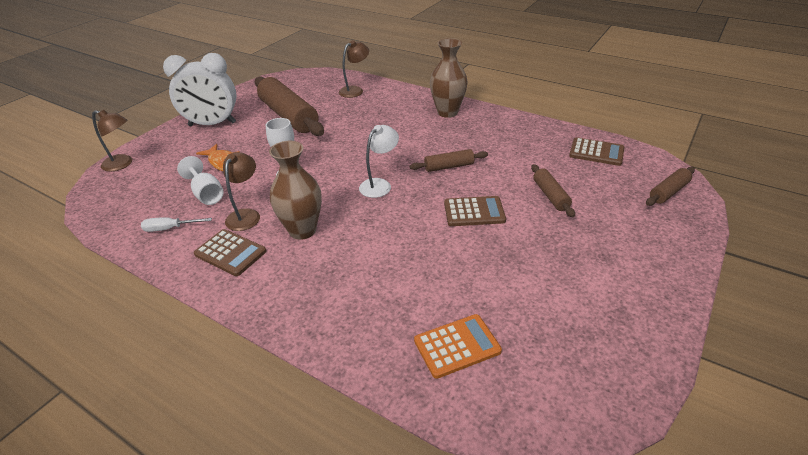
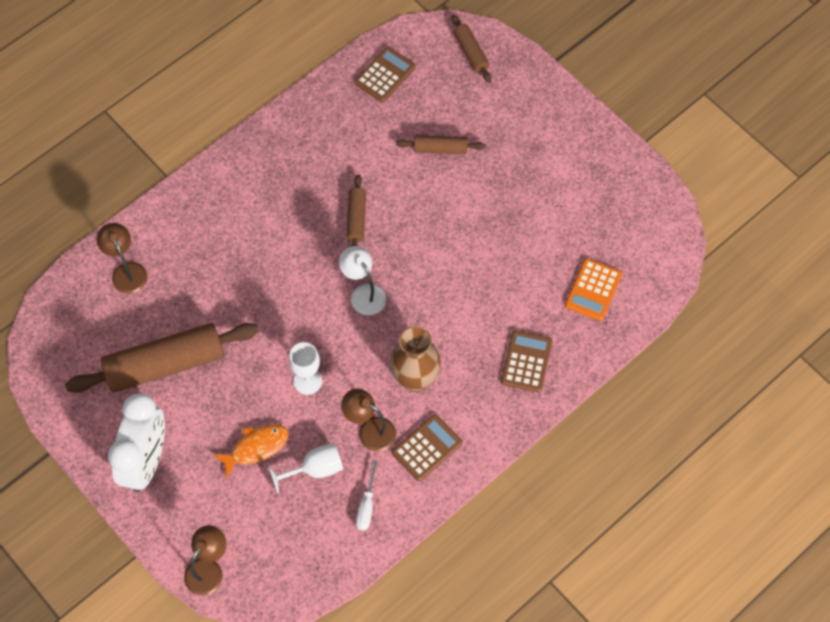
camera: 75 degrees left, 25 degrees up
orange calculator [414,314,502,379] -> orange calculator turned 150 degrees counterclockwise [565,258,622,321]
brown vase [430,38,468,118] -> none
brown calculator [444,196,506,226] -> brown calculator moved to [501,330,552,393]

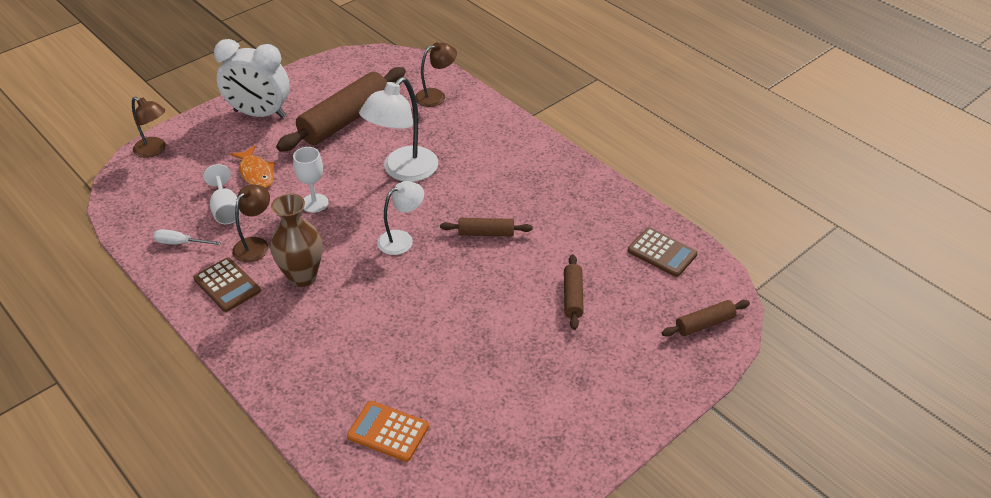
camera: 90 degrees right, 20 degrees down
brown rolling pin [65,323,259,393] -> brown rolling pin turned 60 degrees clockwise [276,67,406,152]
brown calculator [501,330,552,393] -> none
none -> white lamp [359,77,438,182]

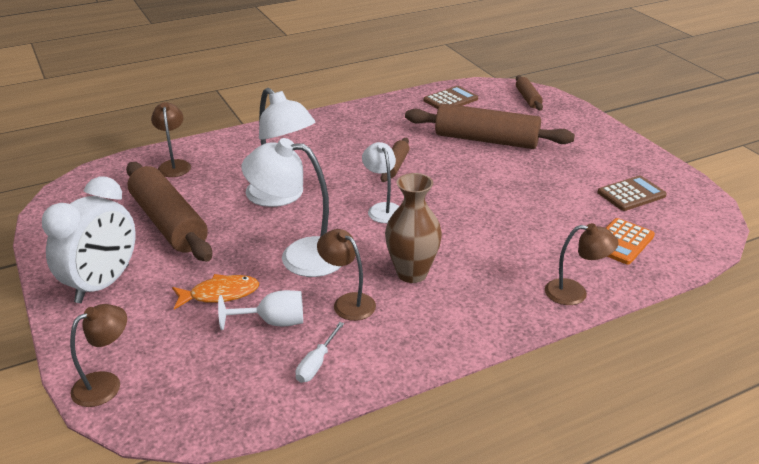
camera: 75 degrees left, 10 degrees down
brown calculator [194,257,261,312] -> brown calculator moved to [597,175,667,211]
white goblet [293,147,328,213] -> white lamp [242,138,342,277]
brown rolling pin [564,254,584,330] -> brown rolling pin [405,103,575,149], size x2.06
none -> brown lamp [545,223,618,305]

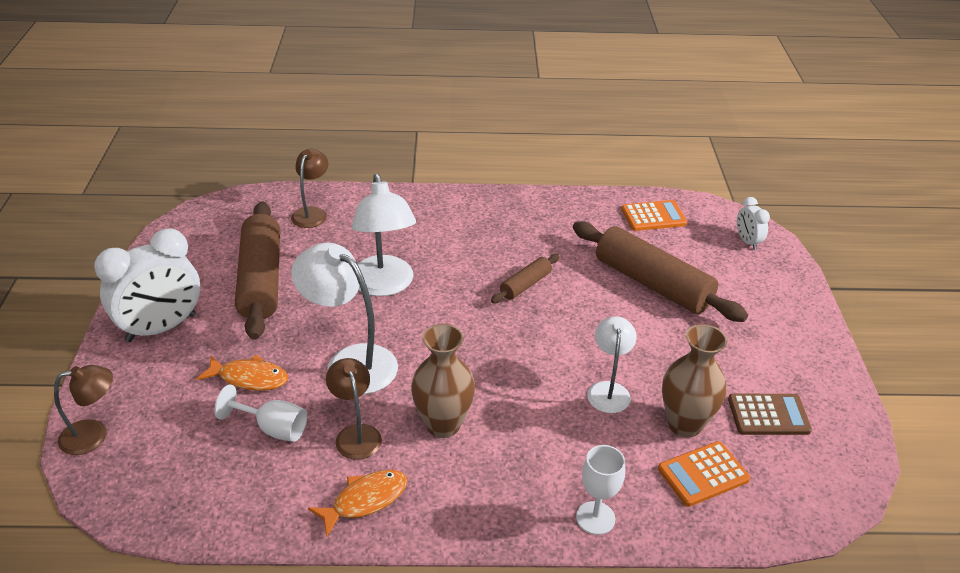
camera: 25 degrees right, 5 degrees up
white screwdriver [295,322,344,383] -> none
white lamp [362,142,399,223] -> white lamp moved to [587,316,637,413]
brown calculator [424,86,478,109] -> orange calculator [621,200,687,231]
brown rolling pin [516,75,543,110] -> white clock [737,197,770,250]
brown lamp [545,223,618,305] -> white goblet [576,445,625,535]
none -> orange fish [308,470,407,537]
none -> brown vase [662,324,727,437]

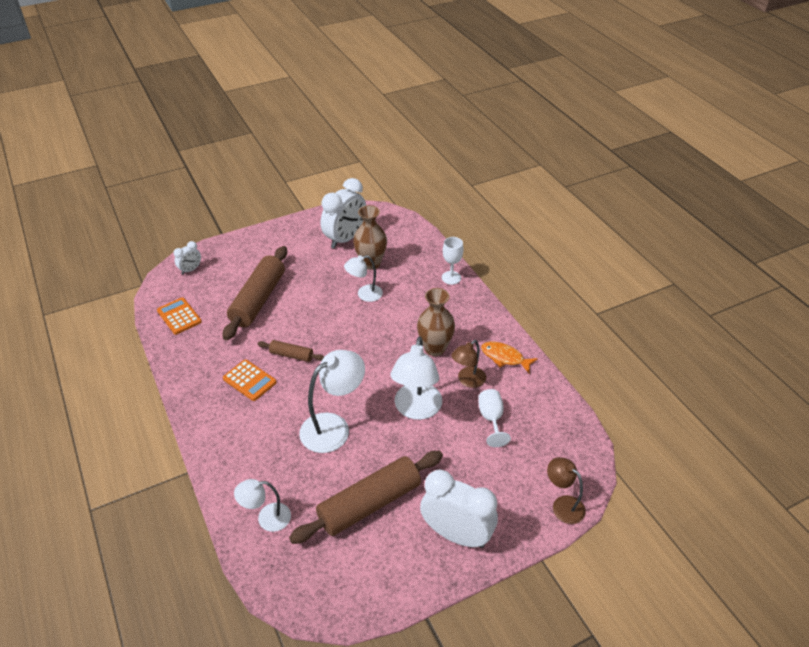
camera: 115 degrees left, 5 degrees up
orange fish [197,355,288,391] -> none
brown lamp [291,149,329,228] -> white lamp [234,479,291,532]
orange calculator [658,441,750,507] -> orange calculator moved to [223,359,277,401]
brown calculator [728,394,812,435] -> white clock [321,178,366,249]

